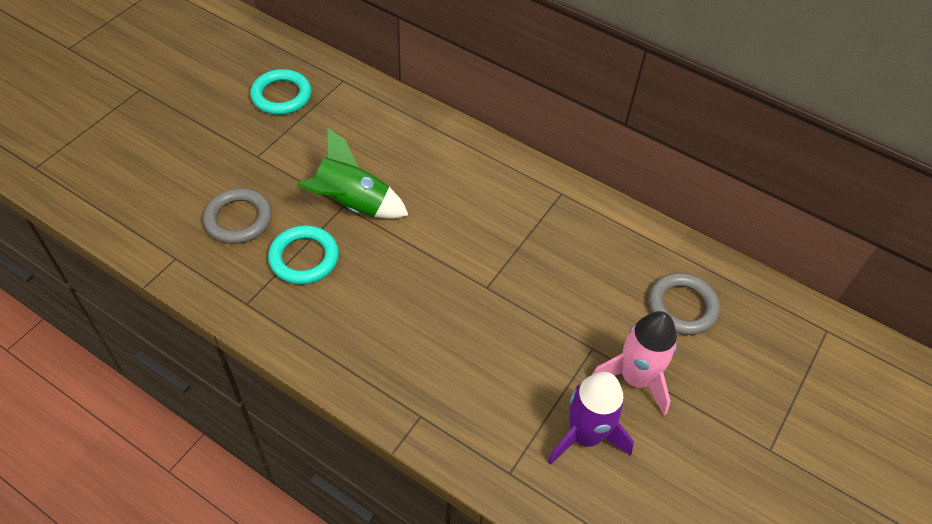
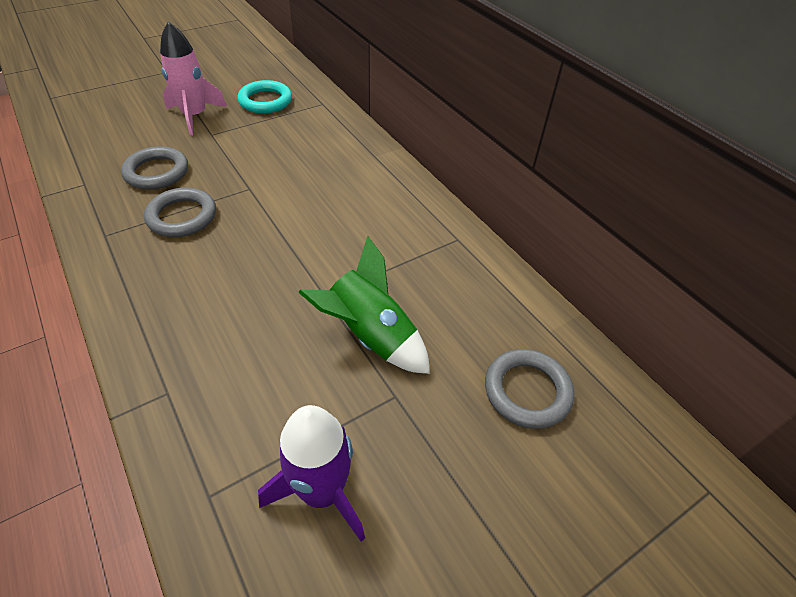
camera: 25 degrees right, 5 degrees down
turquoise ring [268,225,339,284] -> grey ring [144,188,216,237]
green rocket [297,127,409,219] -> green rocket moved to [298,236,430,374]
pink rocket [592,311,677,416] -> pink rocket moved to [160,21,227,136]

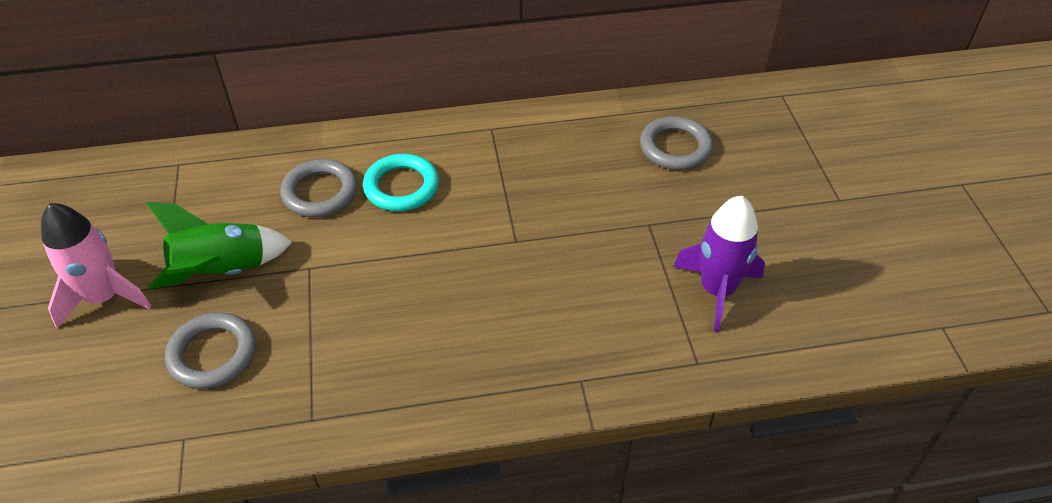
camera: 65 degrees left, 0 degrees up
grey ring [144,188,216,237] -> grey ring moved to [280,159,357,217]
turquoise ring [237,80,292,113] -> turquoise ring moved to [363,154,439,211]
green rocket [298,236,430,374] -> green rocket moved to [146,202,292,289]

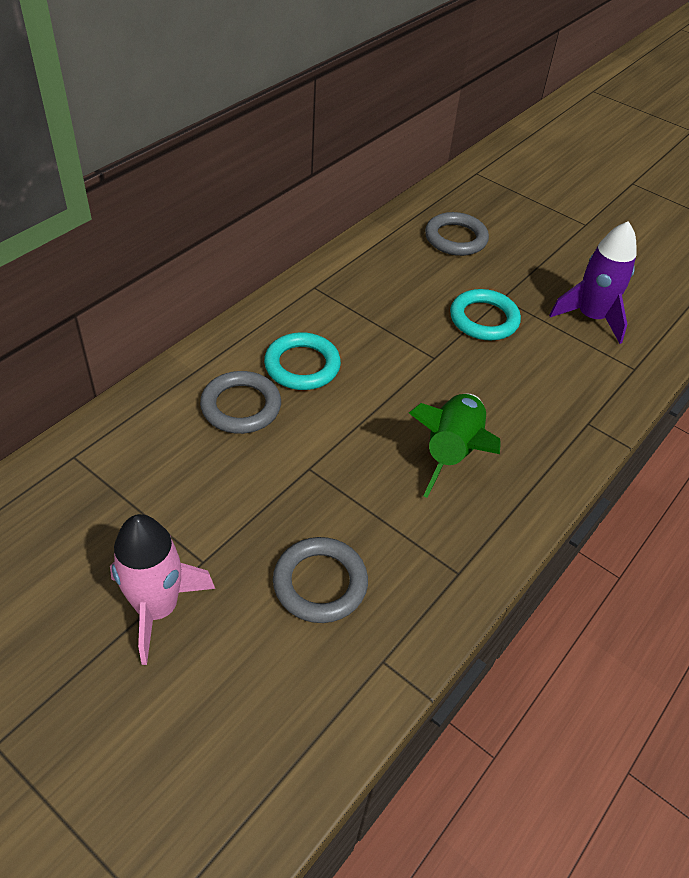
camera: 45 degrees left, 0 degrees up
green rocket [146,202,292,289] -> green rocket moved to [409,394,501,498]
none -> turquoise ring [450,289,521,340]

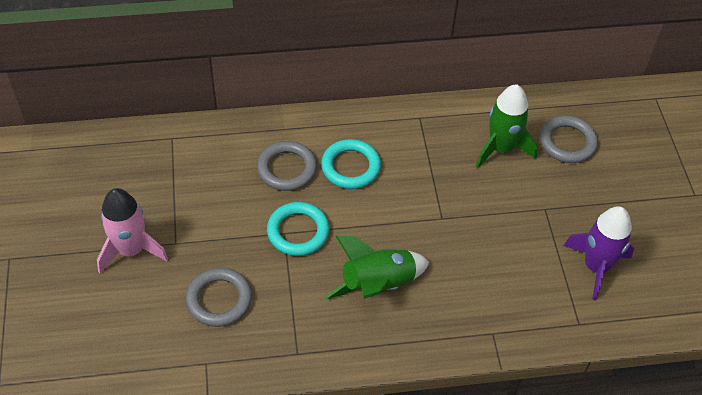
camera: 45 degrees right, 5 degrees up
turquoise ring [450,289,521,340] -> turquoise ring moved to [267,202,330,256]
none -> green rocket [476,85,538,168]

